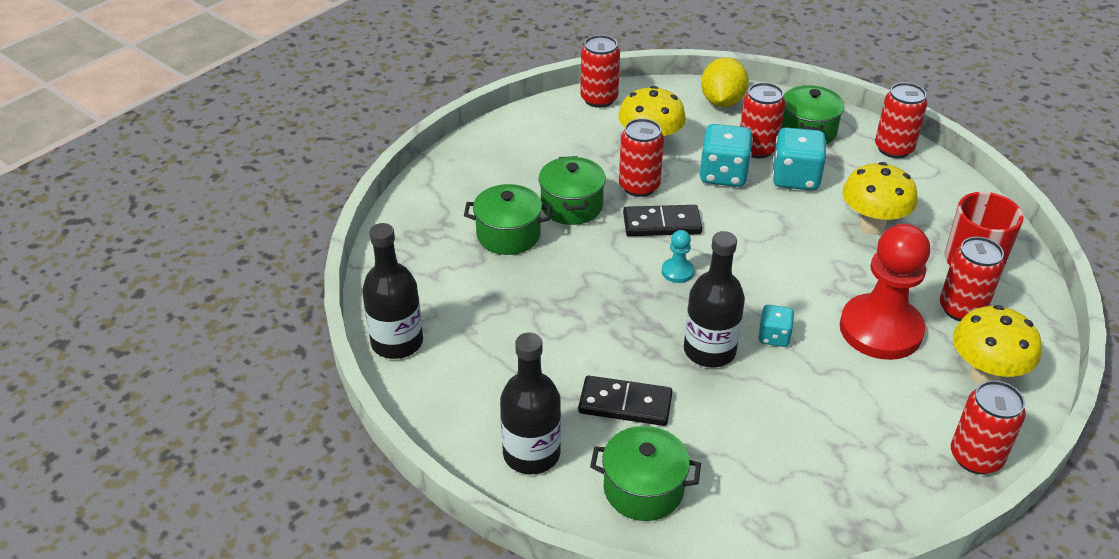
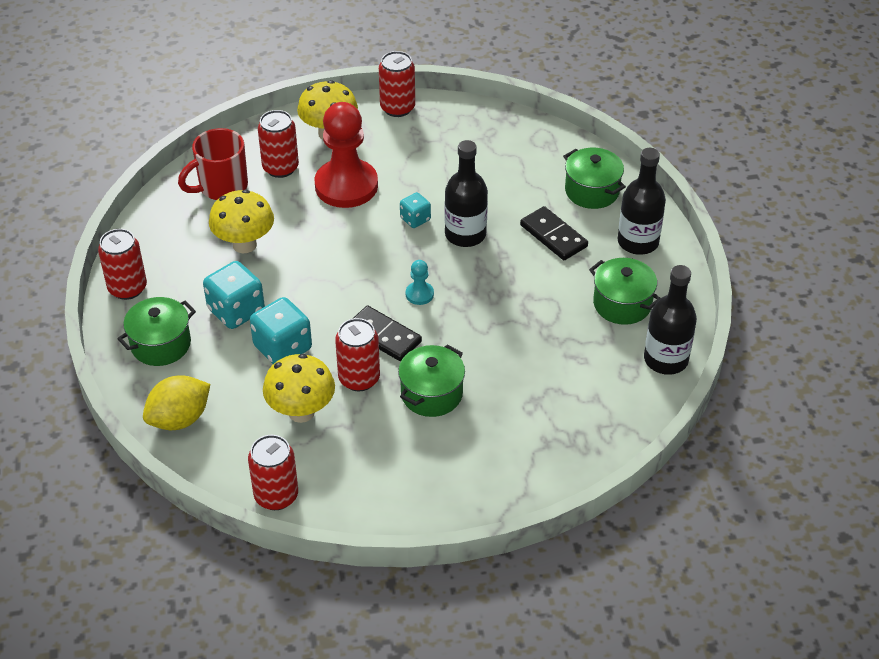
camera: 140 degrees left, 5 degrees up
green pot [464,184,551,255] -> green pot moved to [589,258,661,325]
red can [740,82,785,158] -> none

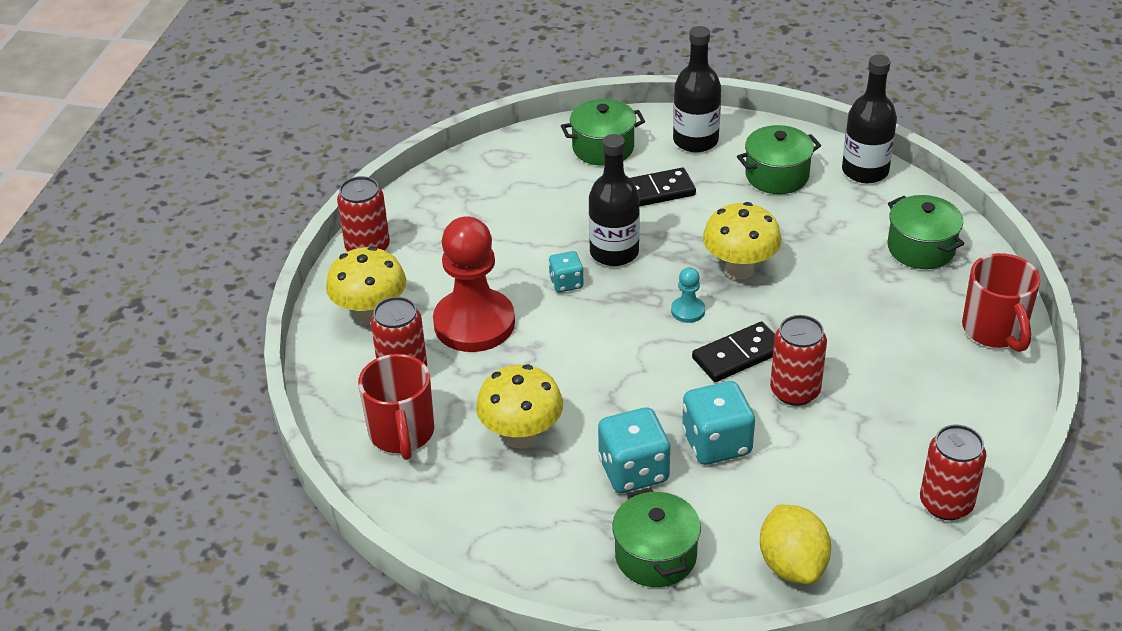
camera: 65 degrees left, 5 degrees down
red can [98,229,147,300] -> none
yellow mushroom [263,354,335,423] -> yellow mushroom moved to [703,202,782,280]
green pot [398,345,465,417] -> green pot moved to [888,195,964,269]
none -> red mug [962,253,1040,352]

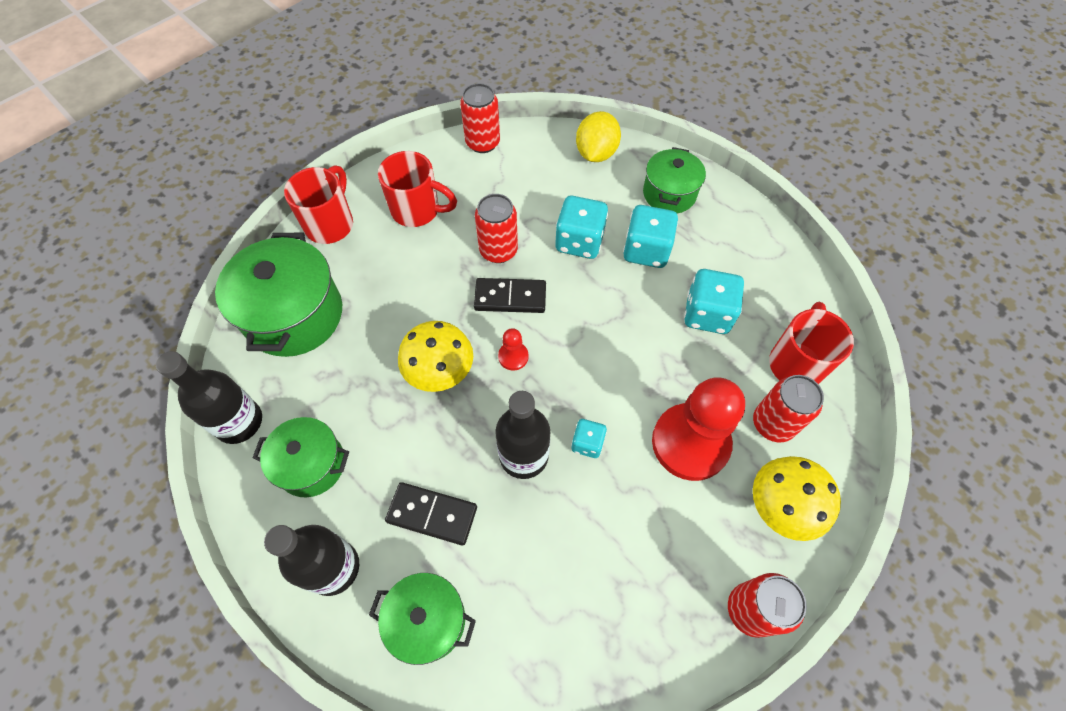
camera: 150 degrees left, 20 degrees up
yellow mushroom [476,364,563,449] -> turquoise dice [684,269,744,334]
turquoise pawn [671,267,705,323] -> red pawn [498,328,529,371]
green pot [888,195,964,269] -> green pot [215,233,342,357], size x1.64
none -> red mug [378,151,457,227]

